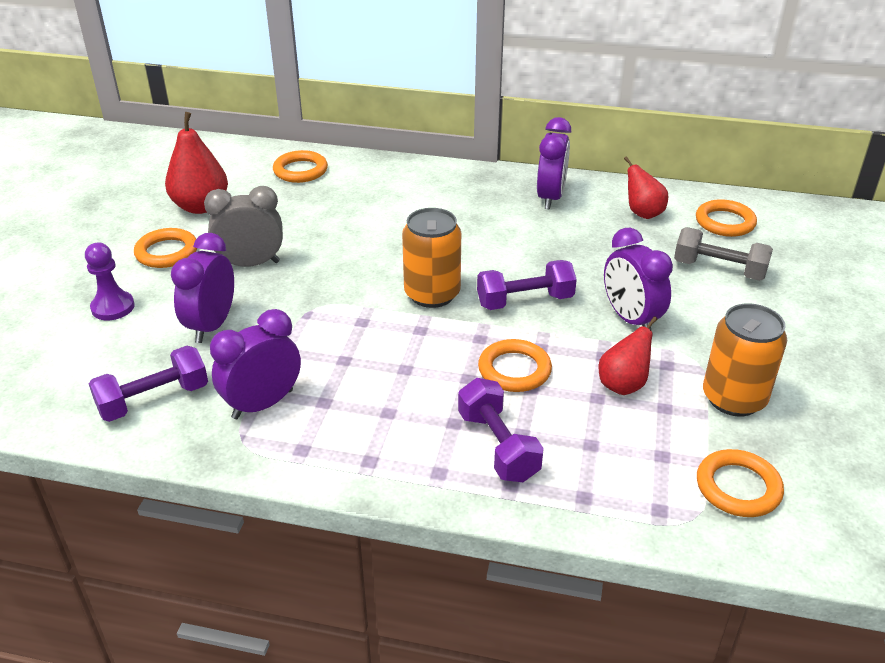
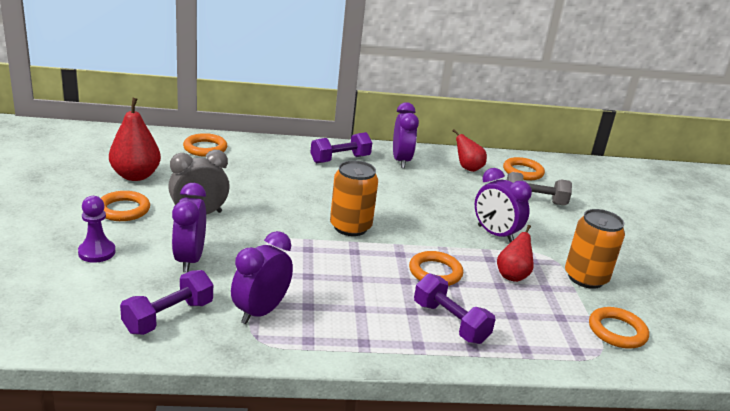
camera: 20 degrees left, 10 degrees down
purple dumbbell [477,260,577,310] -> purple dumbbell moved to [310,132,372,163]

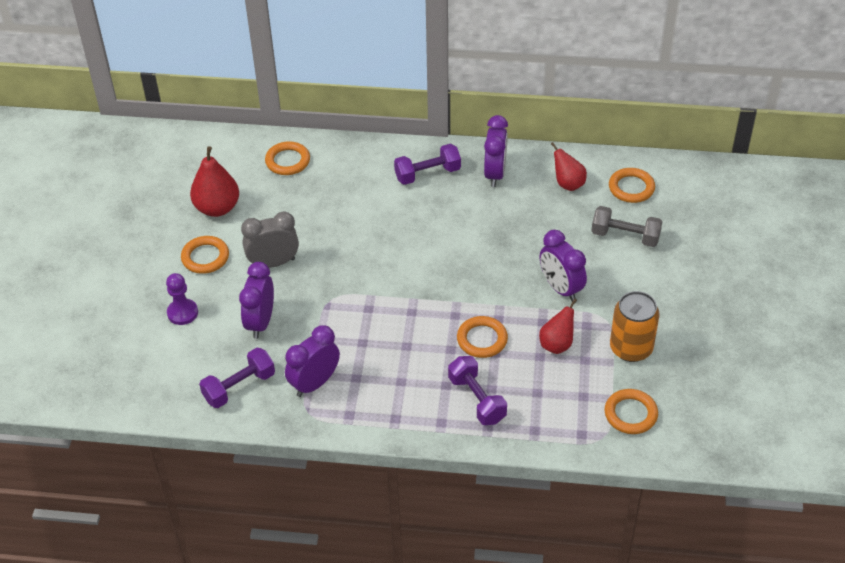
camera: 15 degrees right, 20 degrees up
orange can [330,160,378,236] -> none

